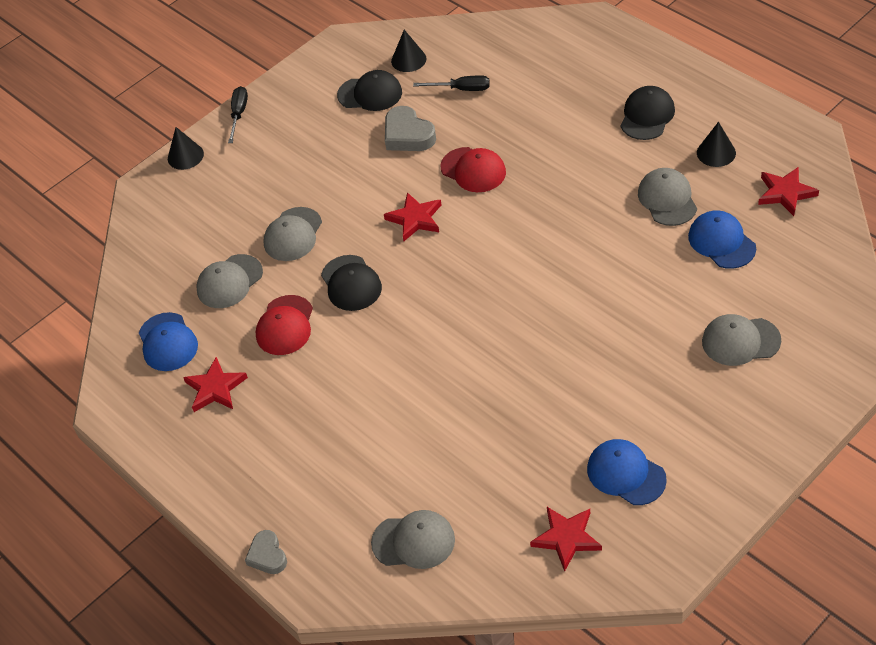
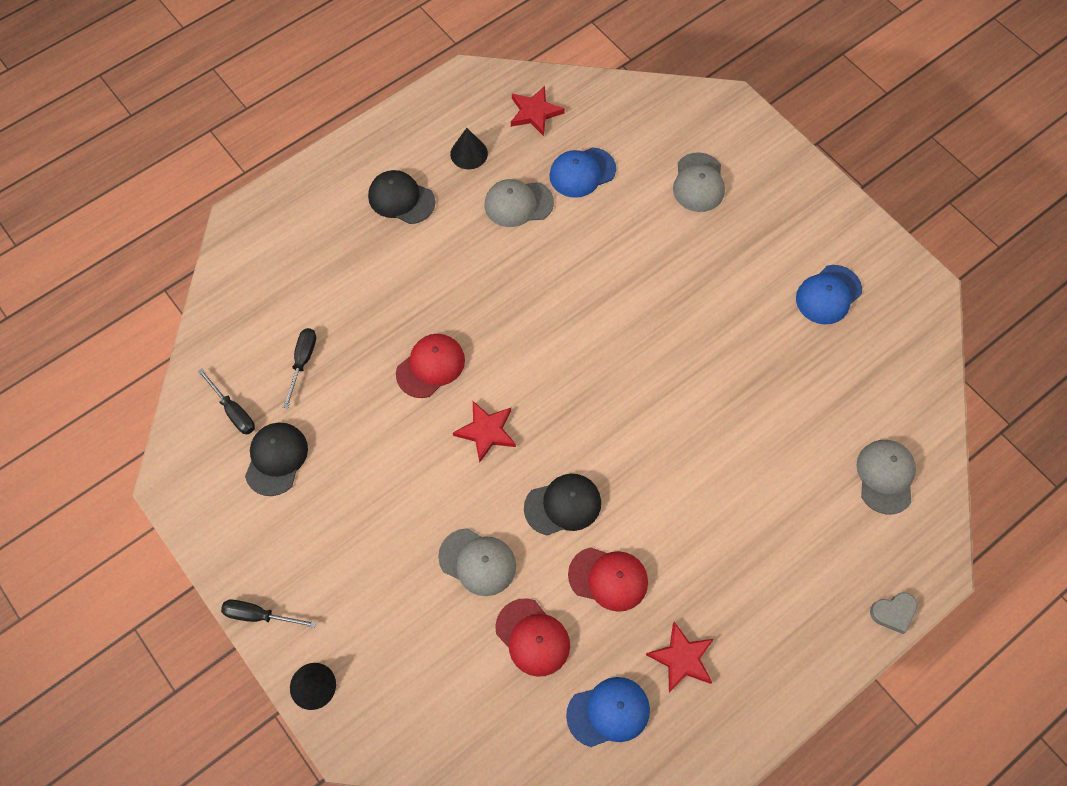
camera: 90 degrees left, 15 degrees up
grey cap [196,254,263,308] -> red cap [495,598,570,677]
grey heart [385,106,436,151] -> none
black cone [391,30,427,72] -> black screwdriver [198,368,255,434]
red star [530,507,602,572] -> none

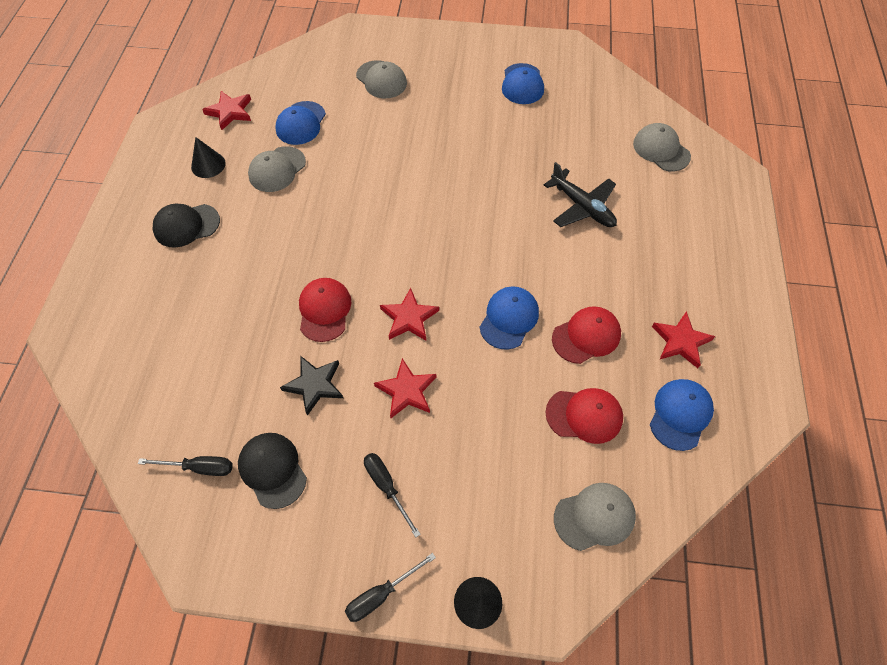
camera: 45 degrees left, 5 degrees down
black screwdriver [283,328,316,408] -> black screwdriver moved to [364,453,421,538]
grey cap [438,528,516,596] -> grey cap moved to [554,483,636,551]
black cap [524,474,601,535] -> blue cap [479,286,539,350]
grey heart [870,592,917,634] -> none
none -> black star [280,356,343,416]
none -> red star [374,358,436,418]
none -> black plane [544,162,617,227]

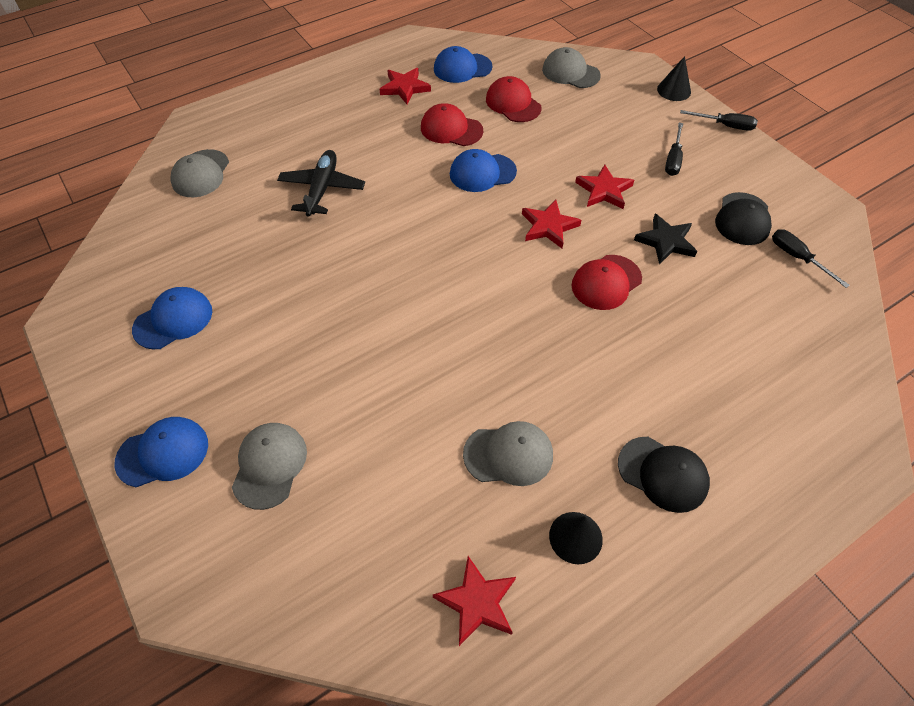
camera: 130 degrees left, 5 degrees down
blue cap [275,101,326,145] -> blue cap moved to [114,417,208,487]

